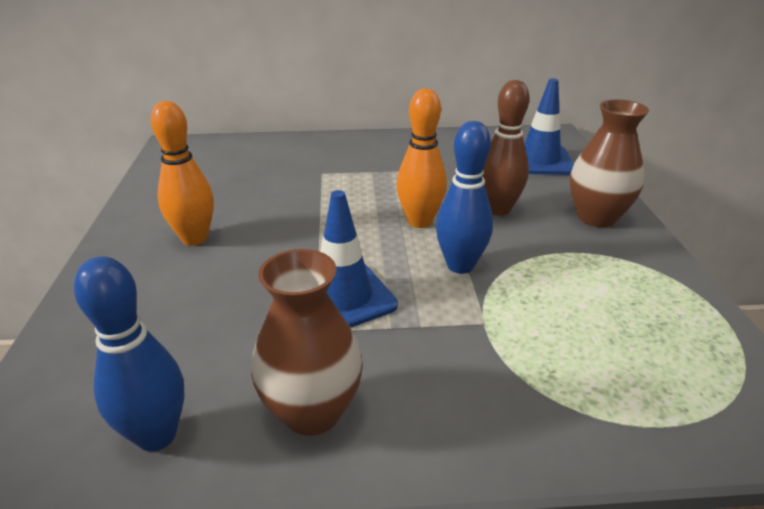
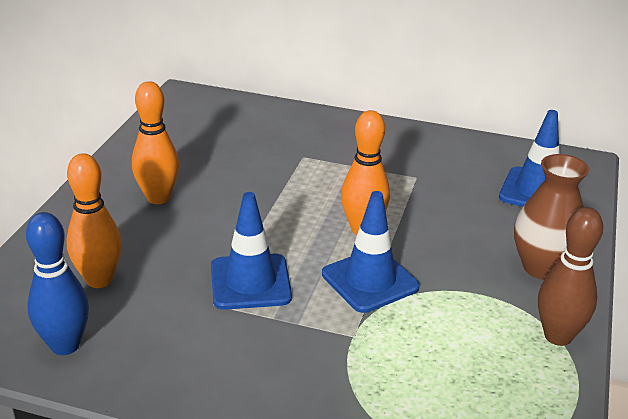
camera: 20 degrees right, 0 degrees up
brown vase [251,249,363,436] -> none
blue bowling pin [436,121,493,274] -> blue traffic cone [322,191,420,313]
brown bowling pin [483,80,529,216] -> brown bowling pin moved to [538,207,603,346]
none -> orange bowling pin [66,153,122,288]

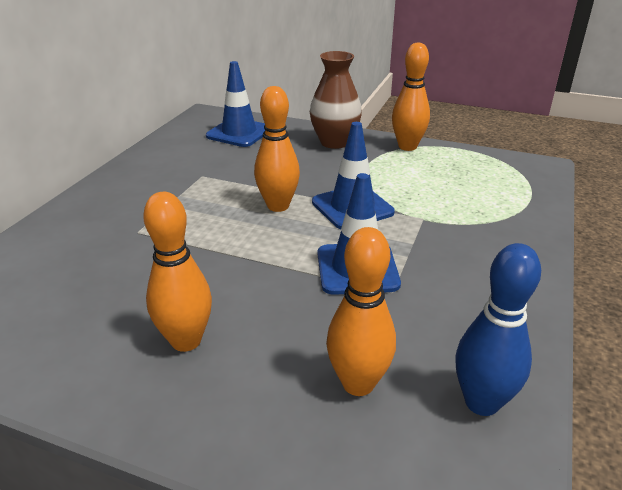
camera: 85 degrees left, 0 degrees up
brown bowling pin [538,207,603,346] -> orange bowling pin [392,43,430,151]

